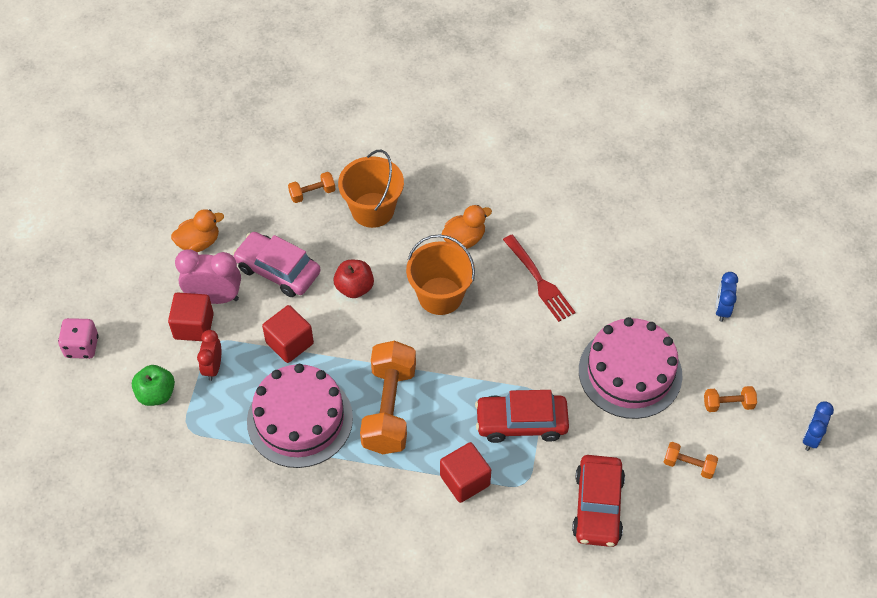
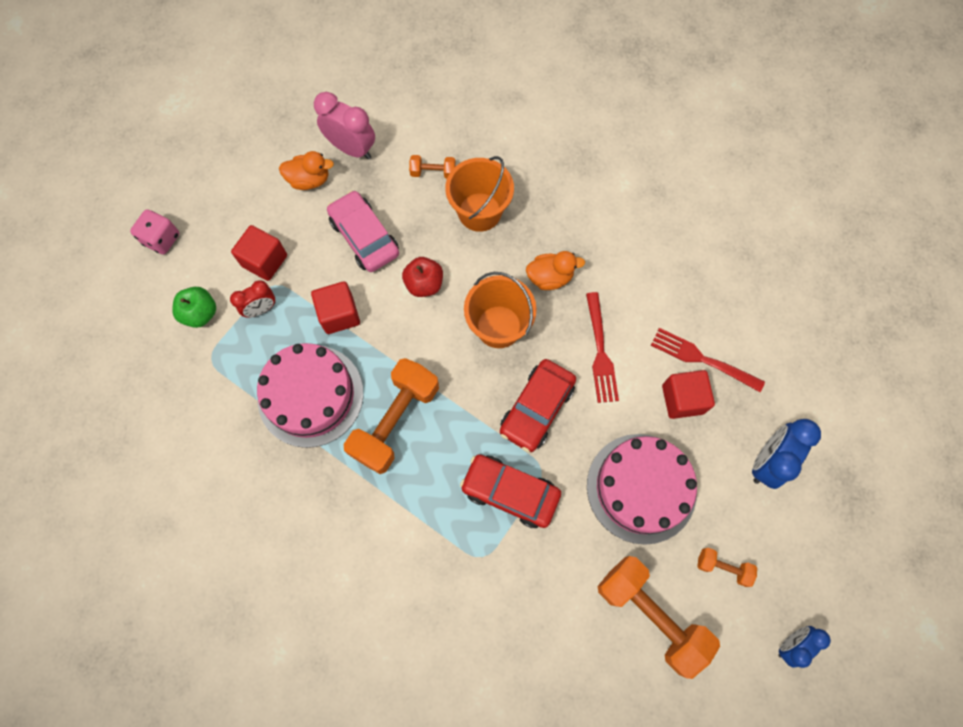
camera: 25 degrees right, 15 degrees up
pink clock [175,249,241,304] -> pink clock moved to [314,92,375,160]
red clock [197,330,221,381] -> red clock turned 150 degrees counterclockwise [230,280,275,317]
red cube [440,442,491,503] -> red cube moved to [662,370,715,419]
red car [572,455,625,547] -> red car moved to [500,359,576,452]
orange dumbbell [664,442,718,479] -> orange dumbbell [598,556,720,679], size x2.16
blue clock [715,272,738,322] -> blue clock [752,419,821,489], size x1.60
none -> red fork [651,328,765,392]

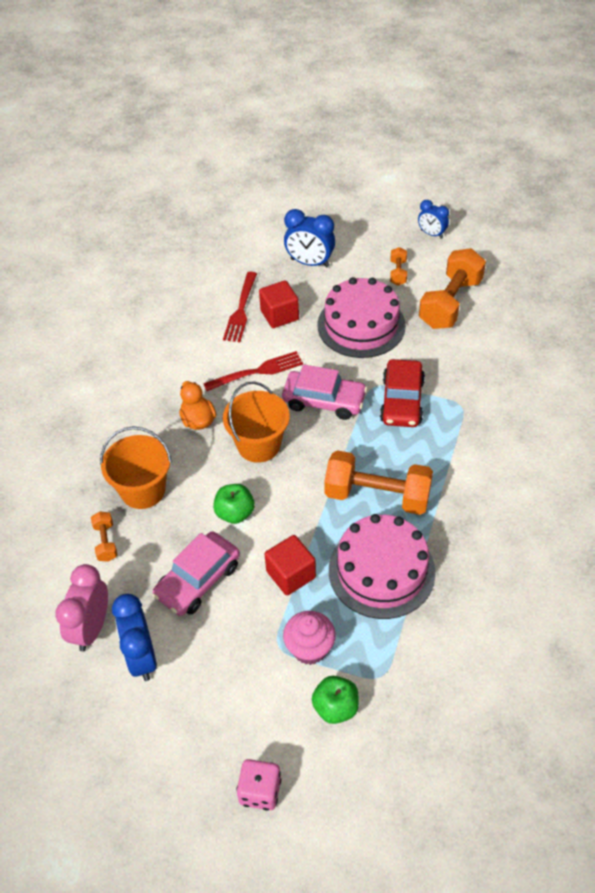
camera: 105 degrees left, 20 degrees down
red clock [230,280,275,317] -> pink cupcake [283,611,336,665]
red cube [231,225,287,281] -> none
orange duck [279,151,334,190] -> blue clock [112,594,157,681]
red apple [402,257,443,297] -> green apple [213,484,255,524]
red car [500,359,576,452] -> pink car [282,364,367,420]

